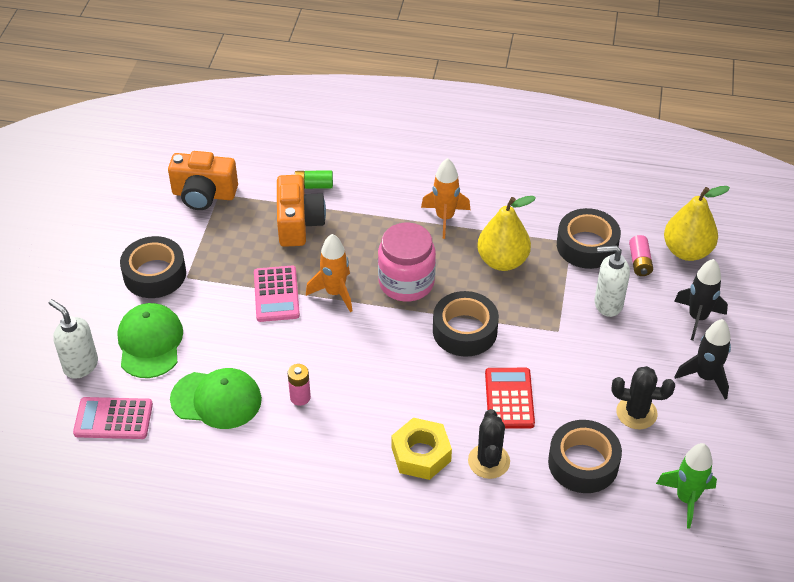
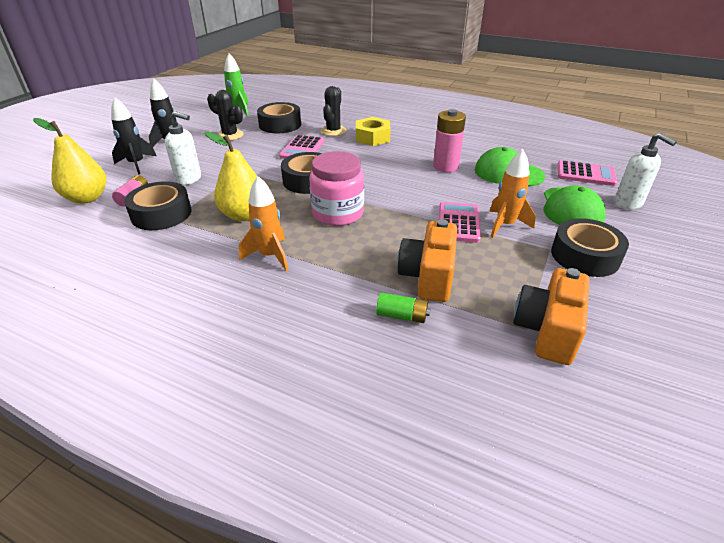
camera: 165 degrees left, 10 degrees down
orange camera [168,151,238,210] -> orange camera turned 90 degrees counterclockwise [513,268,590,365]
pink battery [288,364,311,406] -> pink battery [433,109,466,172], size x1.69
orange rocket [306,234,352,312] -> orange rocket moved to [489,149,536,238]
red calculator [485,368,535,429] -> pink calculator [279,135,324,159]

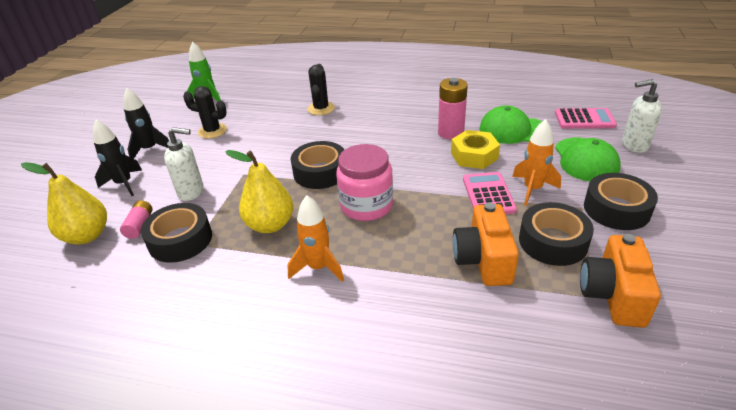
camera: 10 degrees left, 0 degrees up
black tape [257,102,301,133] -> black tape moved to [519,202,594,266]
pink calculator [279,135,324,159] -> none
yellow nut [356,117,391,146] -> yellow nut moved to [451,130,500,169]
green battery [376,293,430,323] -> none
white soap dispenser [614,133,677,210] -> white soap dispenser turned 135 degrees clockwise [622,79,662,153]

